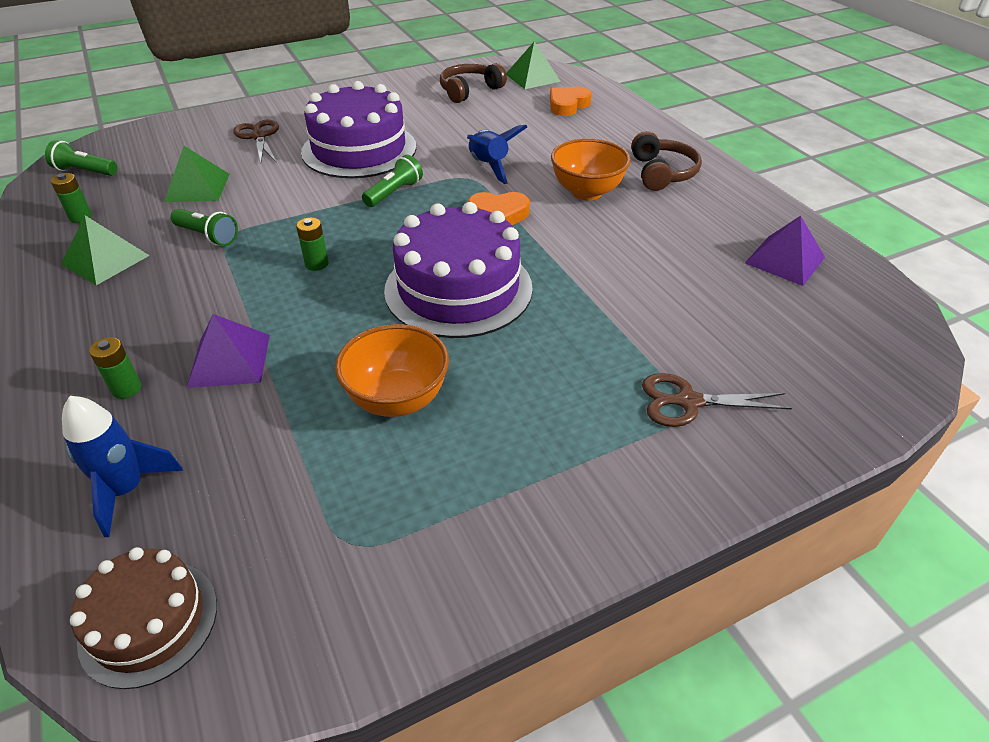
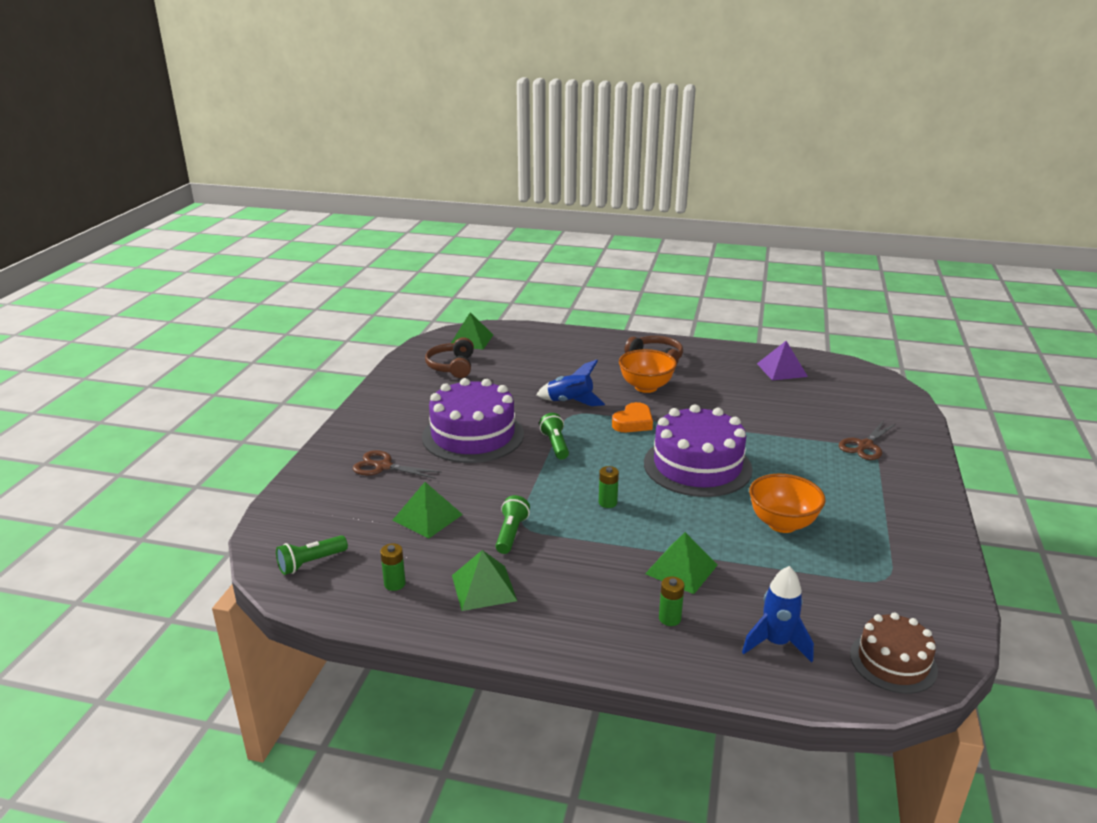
camera: 50 degrees left, 15 degrees down
green flashlight [170,209,238,246] -> green flashlight turned 60 degrees counterclockwise [496,495,530,554]
purple pyramid [187,314,270,388] -> green pyramid [645,532,718,594]
orange heart [550,86,592,116] -> none

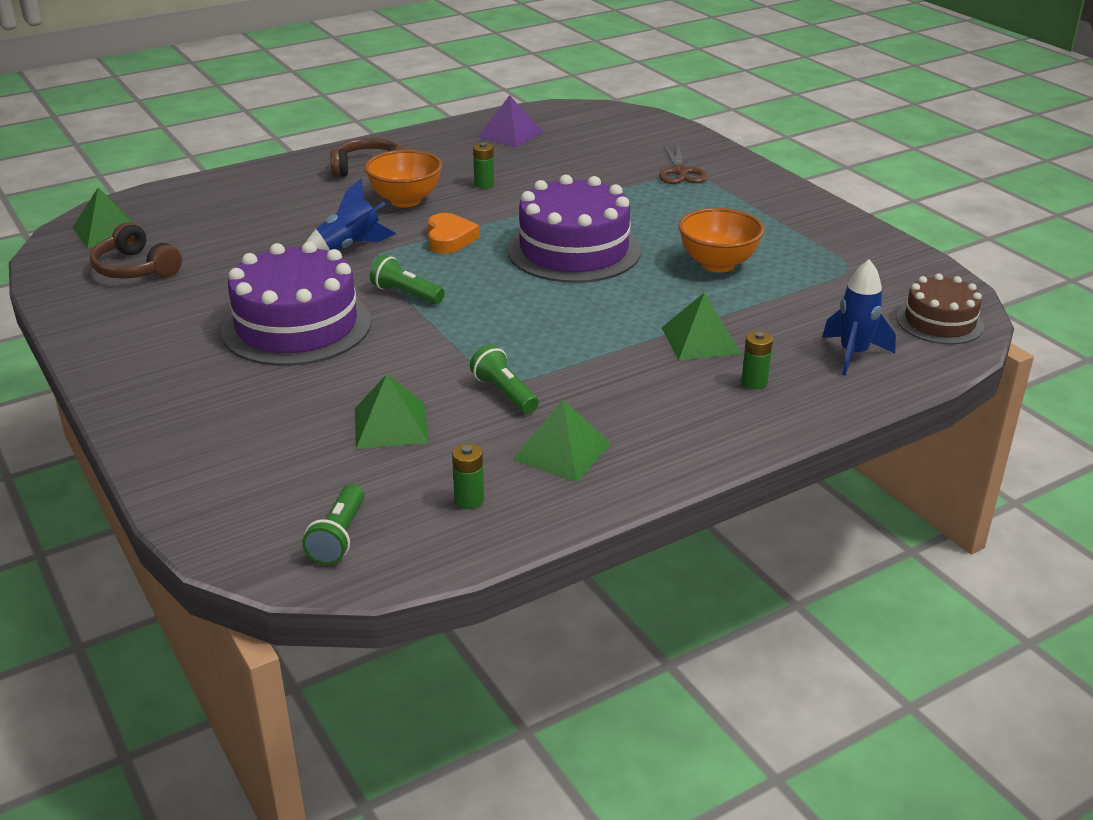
camera: 45 degrees left, 5 degrees up
brown scissors [353,450,442,479] -> none
green battery [599,466,619,508] -> green battery moved to [473,142,494,188]

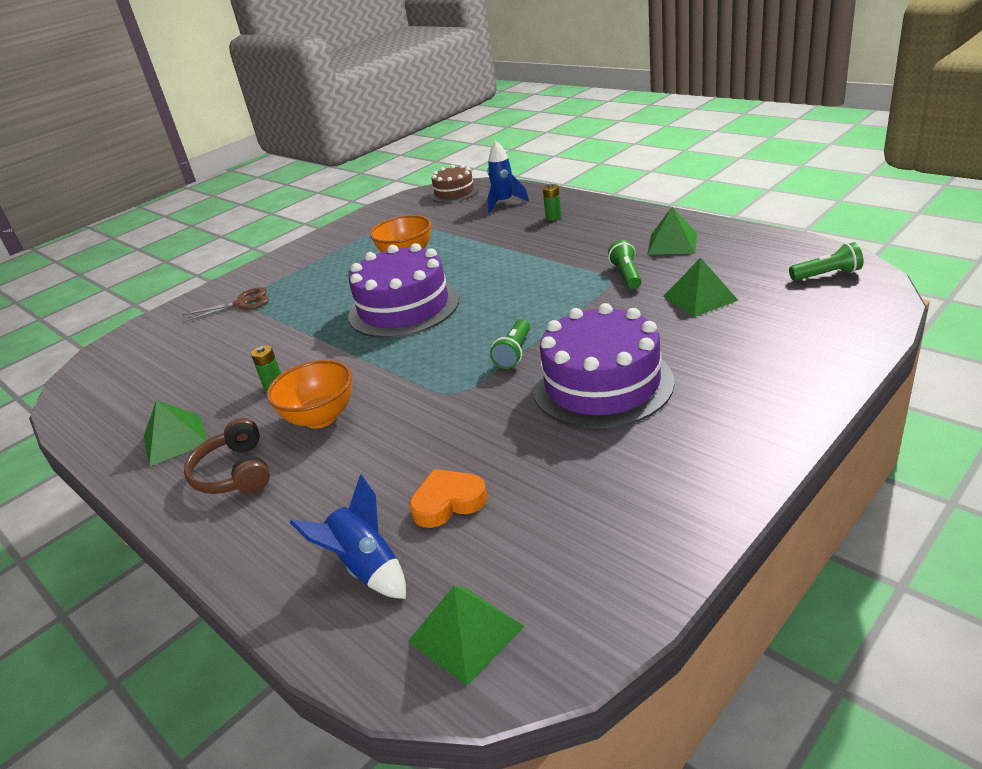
camera: 100 degrees left, 0 degrees up
brown headphones [90,222,182,279] -> none
blue rocket [306,178,396,251] -> blue rocket moved to [290,474,406,599]
orange heart [428,213,480,254] -> orange heart moved to [409,469,488,528]
green battery [452,443,484,509] -> none
green flashlight [470,345,539,414] -> green flashlight turned 135 degrees clockwise [608,240,641,289]
purple pyramid [478,95,543,147] -> none
green pyramid [662,292,741,360] -> green pyramid moved to [144,400,207,467]

